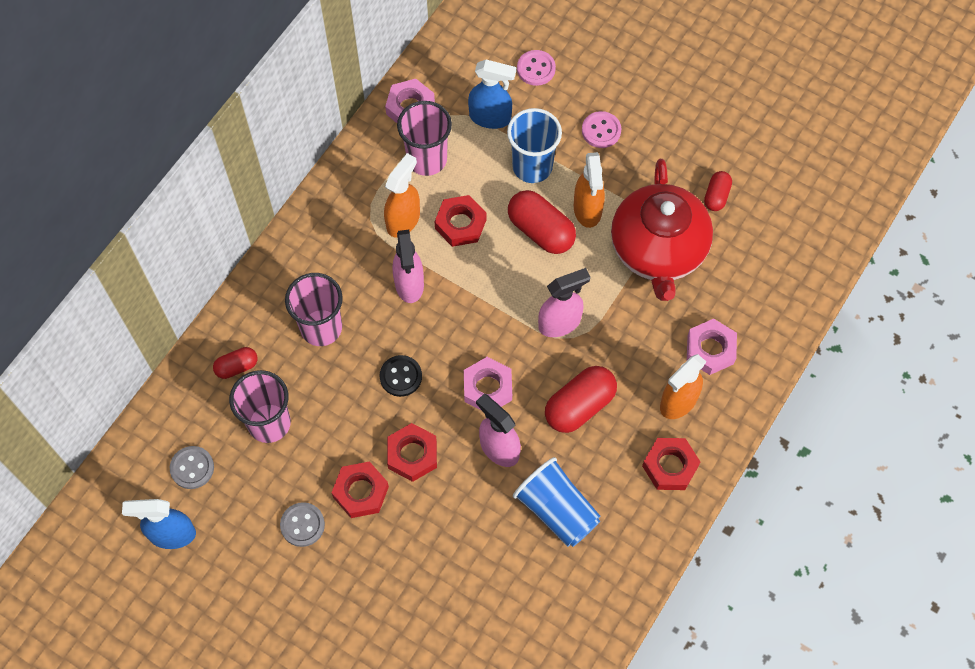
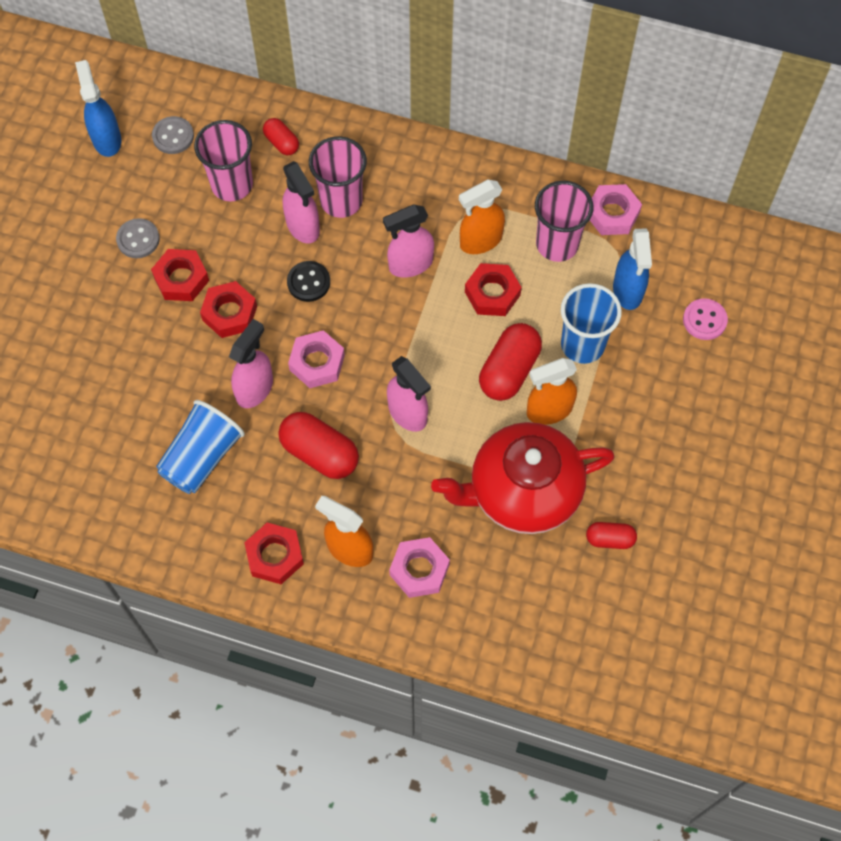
camera: 75 degrees right, 0 degrees up
orange spray bottle [384,153,420,238] -> orange spray bottle turned 135 degrees clockwise [459,180,505,254]
pink button [582,111,621,148] -> none
none -> pink spray bottle [283,161,320,243]

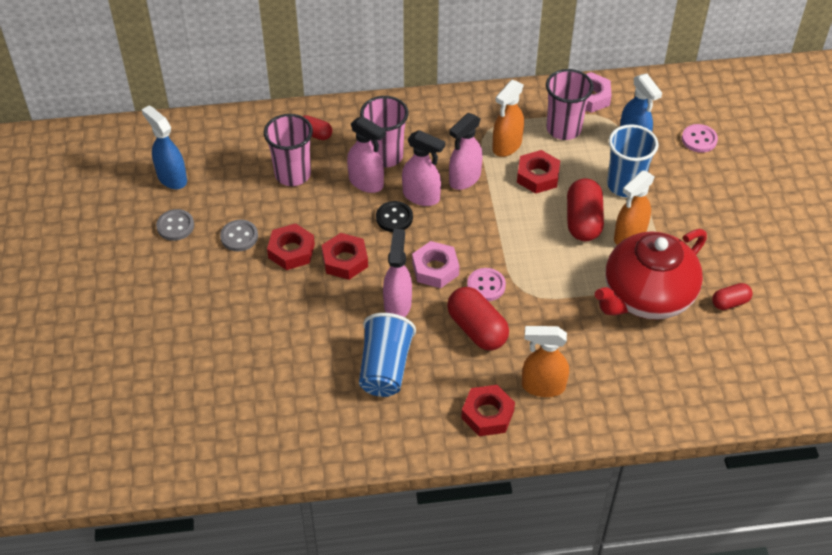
camera: 25 degrees left, 15 degrees down
grey button [152,116,194,154] -> grey button moved to [156,209,194,241]
red capsule [278,412,359,479] -> red capsule turned 45 degrees clockwise [447,287,509,350]
pink spray bottle [387,356,431,432] -> pink spray bottle moved to [402,130,445,206]
pink nut [389,537,450,598] -> none
none -> pink button [467,268,506,301]

